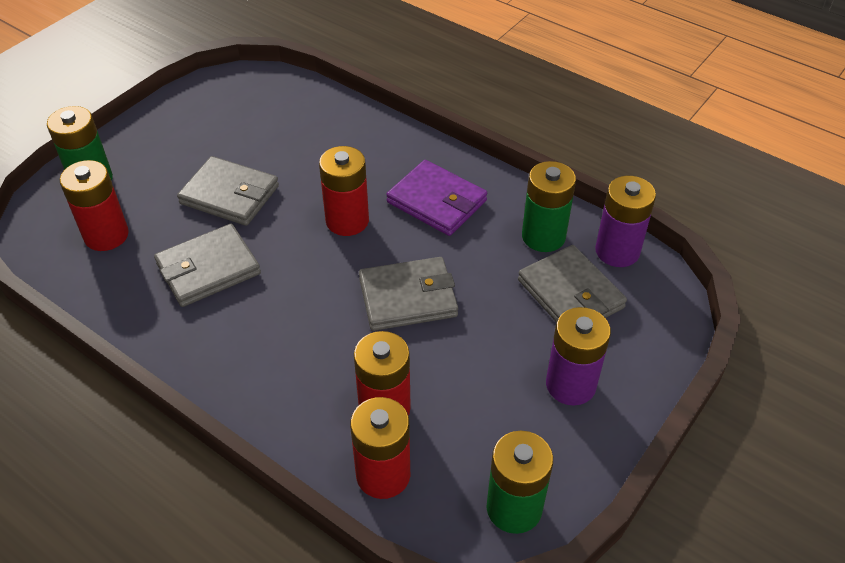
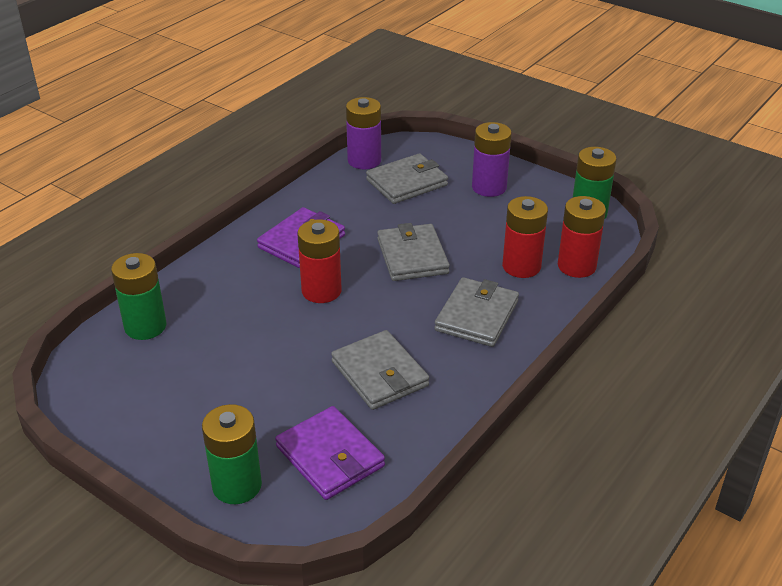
camera: 90 degrees left, 10 degrees down
red battery [60,160,129,251] -> purple wallet [275,406,385,500]
grey wallet [177,156,279,226] -> grey wallet moved to [434,277,519,347]
green battery [522,161,576,252] -> green battery moved to [111,253,166,340]

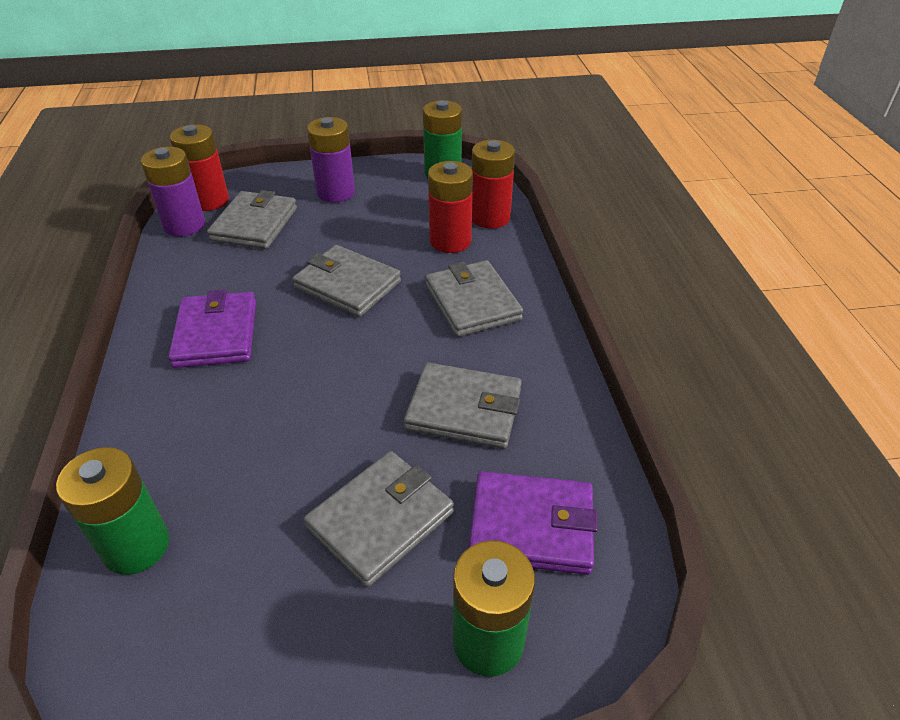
camera: 45 degrees left, 5 degrees up
red battery [298,219,342,303] -> red battery moved to [170,124,229,211]
none -> grey wallet [304,451,454,587]

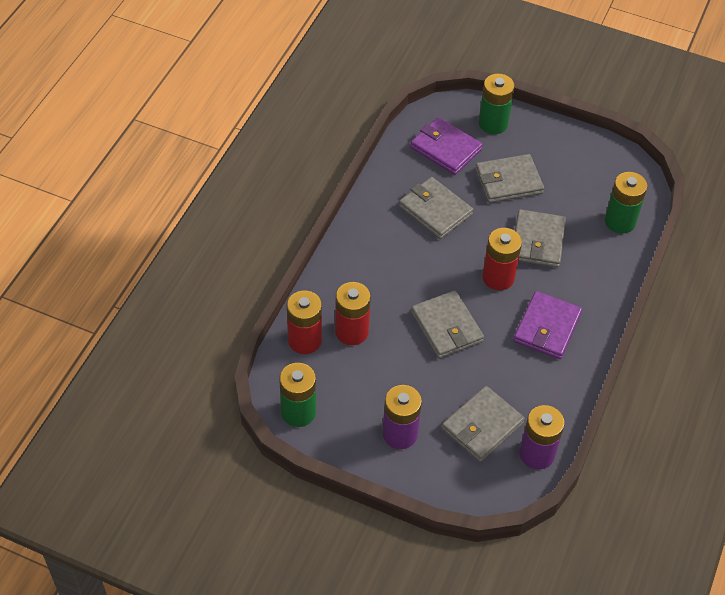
camera: 150 degrees left, 10 degrees up
red battery [170,124,229,211] -> red battery moved to [482,228,522,290]
grey wallet [425,260,523,337] -> grey wallet moved to [515,209,566,268]

